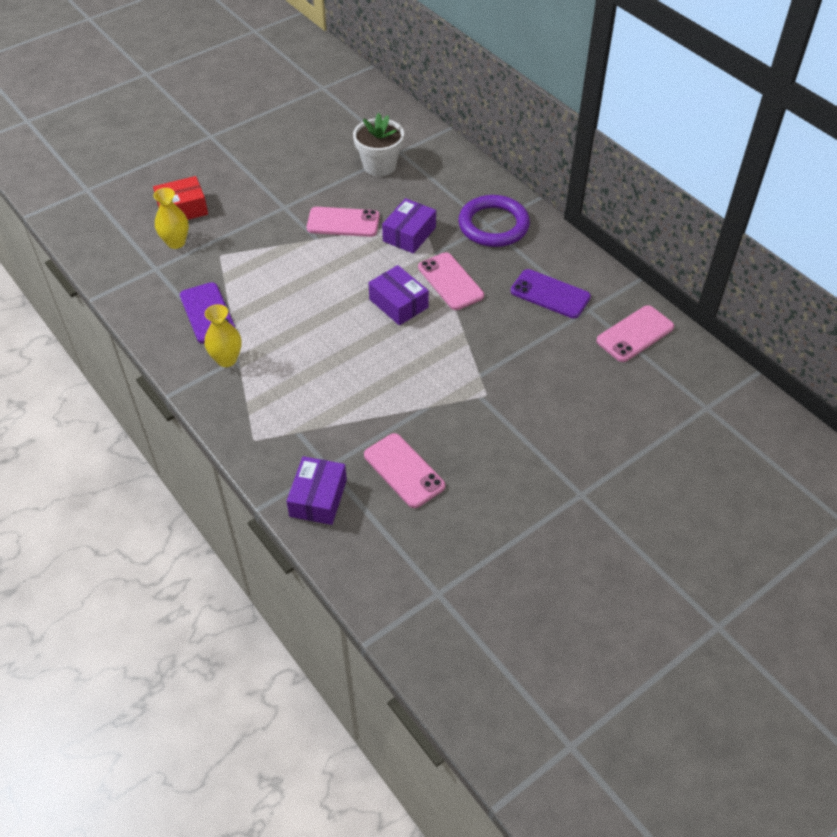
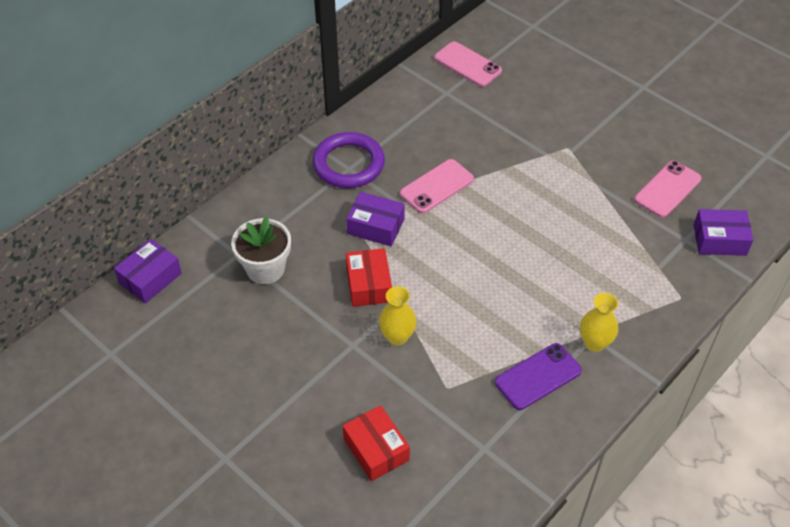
camera: 100 degrees left, 0 degrees up
yellow vase [153,188,189,249] -> yellow vase moved to [379,286,417,346]
pink phone [307,207,380,237] -> red box [346,248,392,307]
purple box [369,265,429,325] -> purple box moved to [114,239,182,303]
purple phone [511,269,591,319] -> none

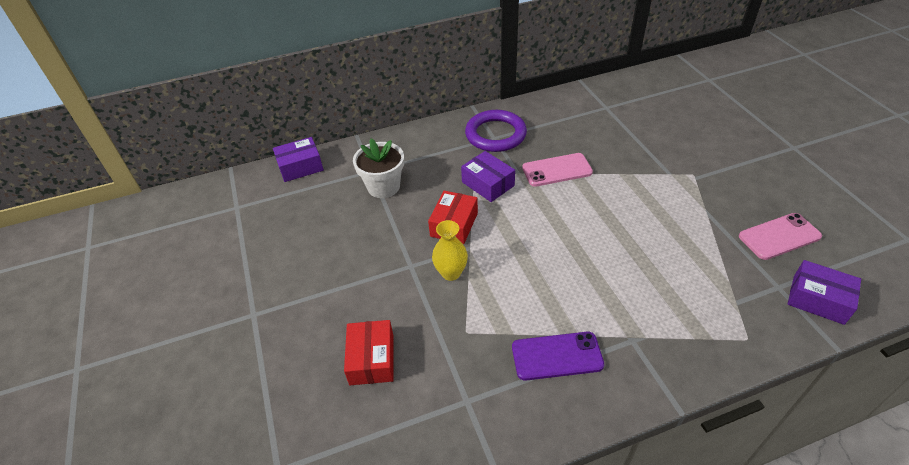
camera: 30 degrees right, 5 degrees down
pink phone [434,41,502,87] -> none
yellow vase [580,293,618,352] -> none

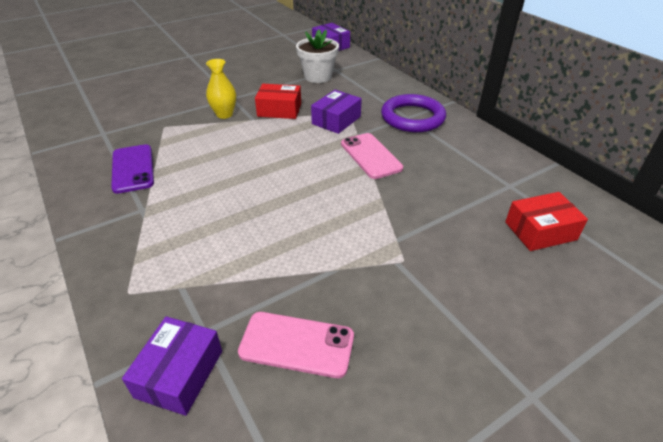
camera: 75 degrees right, 5 degrees down
red box [344,320,394,385] -> red box moved to [505,192,588,251]
pink phone [739,213,822,260] -> pink phone turned 45 degrees counterclockwise [238,312,354,378]

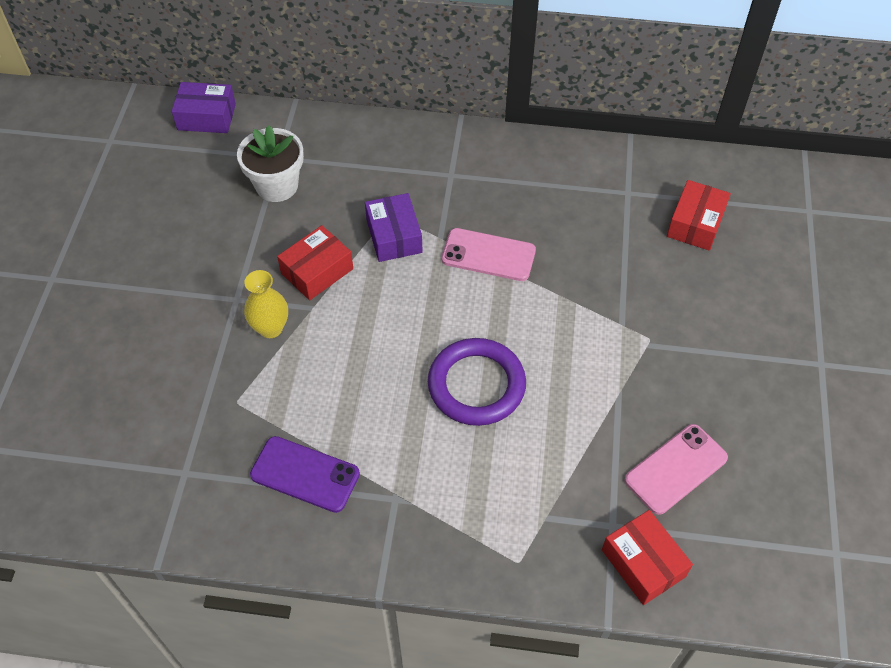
camera: 50 degrees left, 15 degrees up
purple box [122,316,222,416] -> red box [602,510,693,605]
purple ring [381,94,446,132] -> purple ring moved to [428,338,526,426]

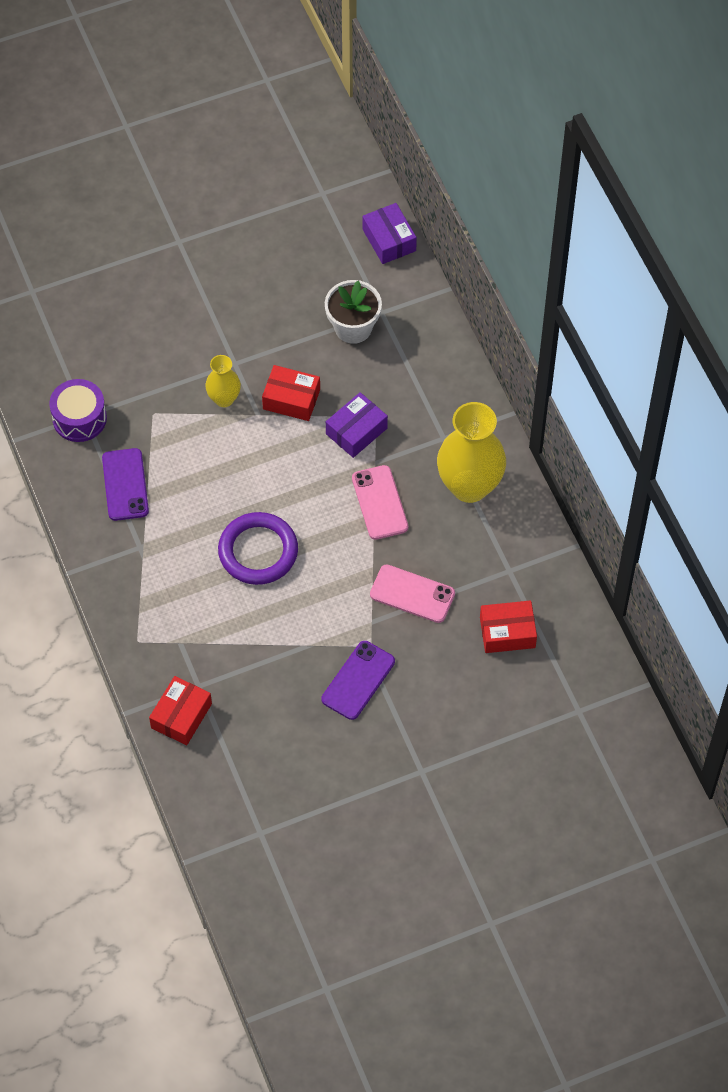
camera: 60 degrees right, 5 degrees up
pink phone [625,424,728,515] -> pink phone moved to [370,565,455,623]
none -> purple drum [49,379,107,442]
none -> purple phone [322,641,395,720]
none -> yellow vase [437,402,506,503]

